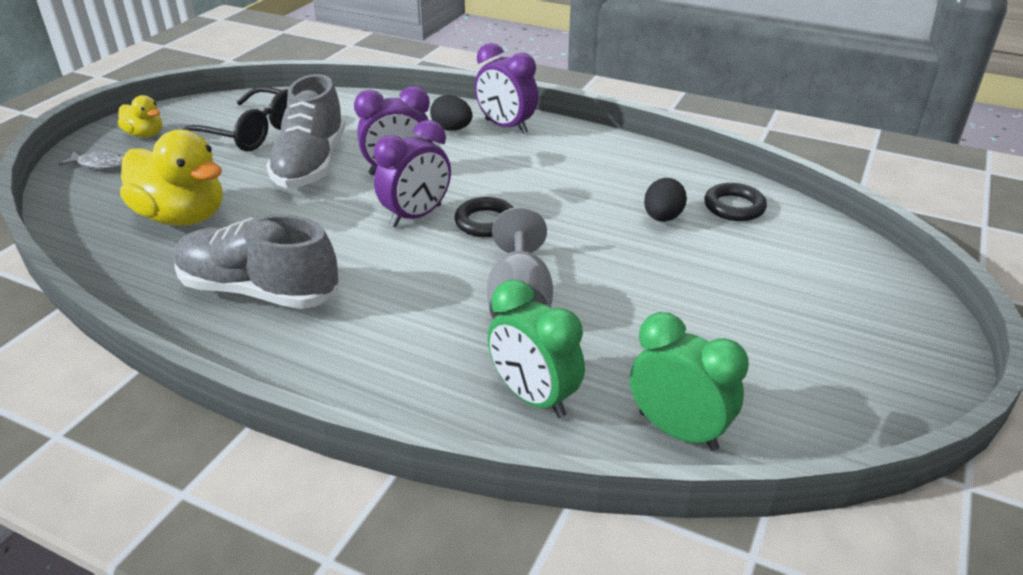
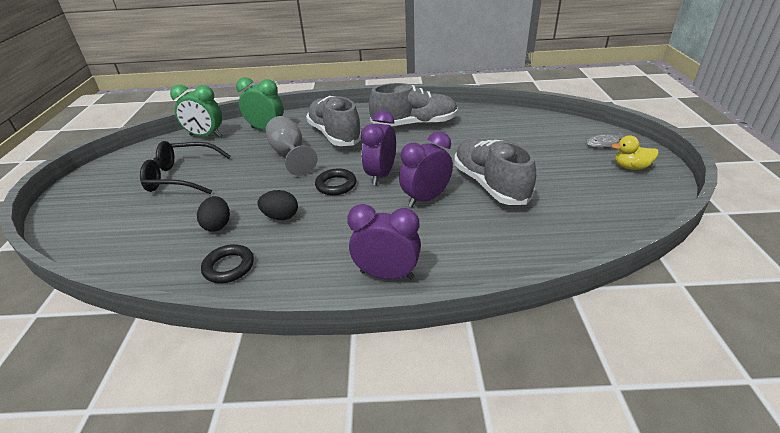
camera: 155 degrees right, 0 degrees up
yellow duck [120,130,223,226] -> none
black glasses [182,86,288,151] -> black glasses moved to [140,141,231,194]
black egg [430,95,472,131] -> black egg moved to [257,190,298,220]
black ring [704,183,767,221] -> black ring moved to [201,244,254,283]
none -> grey shoe [306,96,362,146]

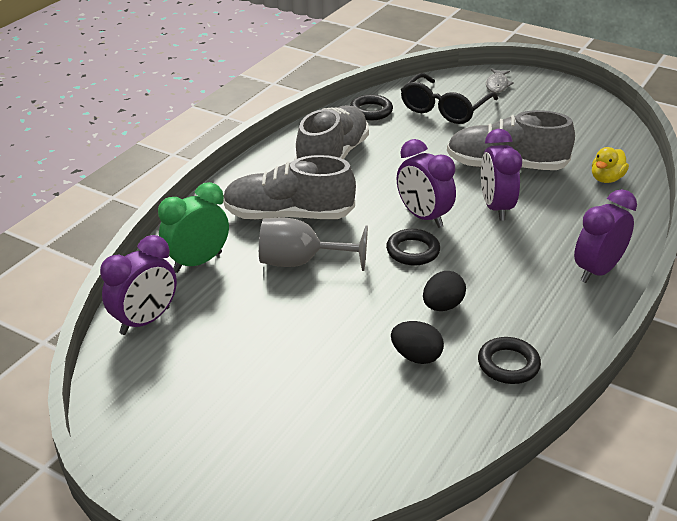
camera: 60 degrees left, 0 degrees up
black glasses [140,141,231,194] -> black glasses moved to [401,73,498,124]
green clock [170,85,222,137] -> purple clock [100,235,177,335]
yellow duck [611,136,659,170] -> yellow duck moved to [592,147,629,183]
none -> black ring [350,95,393,120]

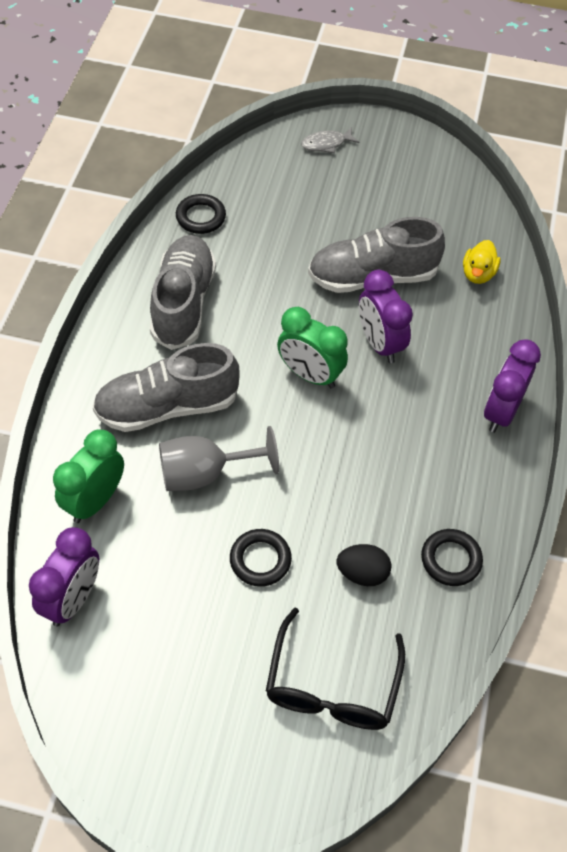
camera: 20 degrees left, 20 degrees up
black ring [386,229,440,266] -> black ring moved to [230,529,292,587]
purple clock [397,139,456,228] -> green clock [277,307,348,388]
black glasses [401,73,498,124] -> black glasses moved to [266,608,405,730]
black egg [423,271,466,311] -> none
grey fish [486,69,514,93] -> grey fish turned 75 degrees clockwise [301,127,359,153]

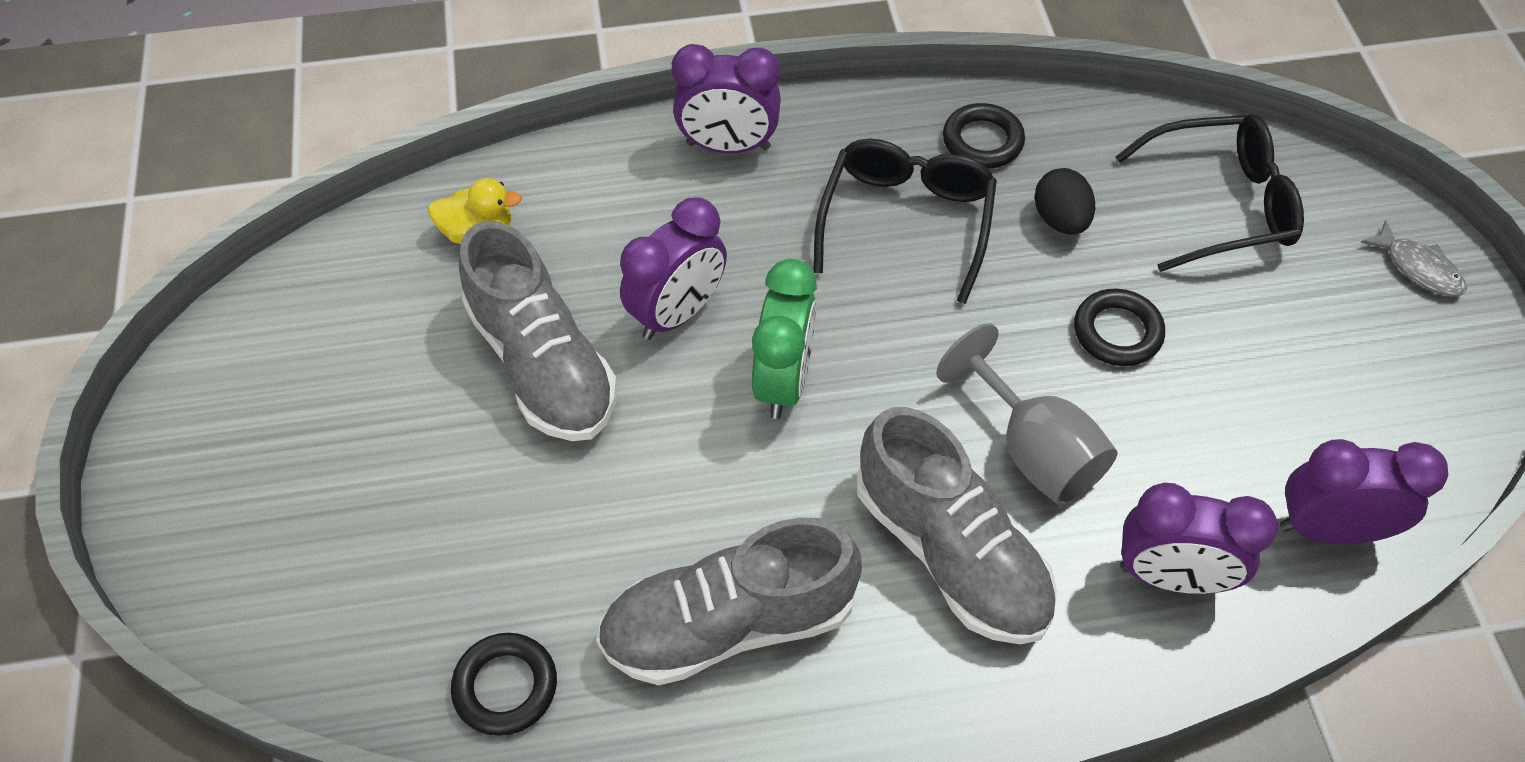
camera: 110 degrees left, 0 degrees up
green clock [53,430,124,523] -> purple clock [1120,483,1278,594]
grey fish [301,127,359,153] -> grey fish moved to [1360,220,1467,296]
none -> black glasses [813,139,997,304]

